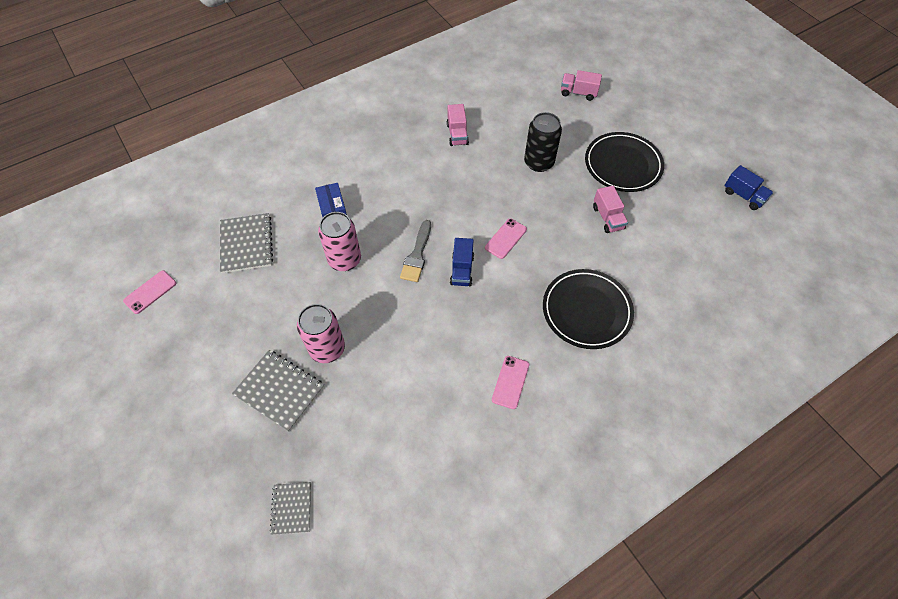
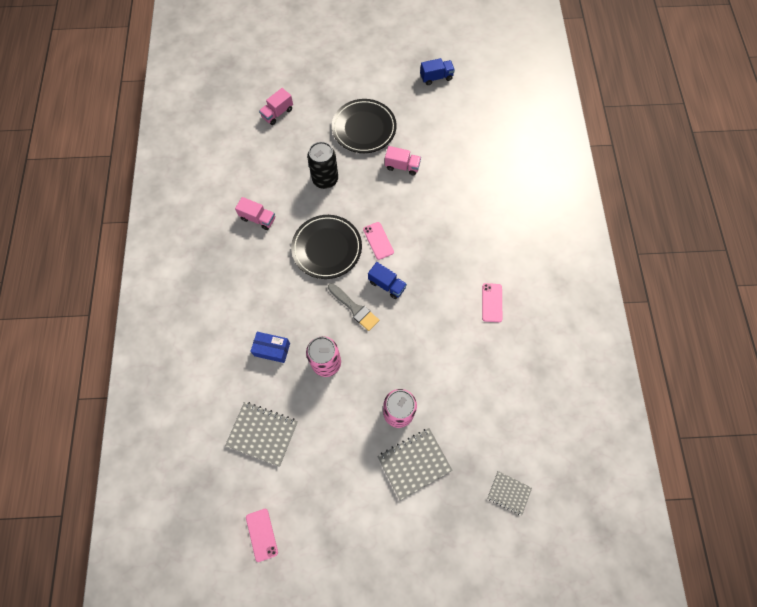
camera: 60 degrees left, 10 degrees up
pink phone [492,356,529,409] -> pink phone turned 45 degrees clockwise [482,283,502,322]
black plate [543,269,634,349] -> black plate moved to [291,215,362,279]

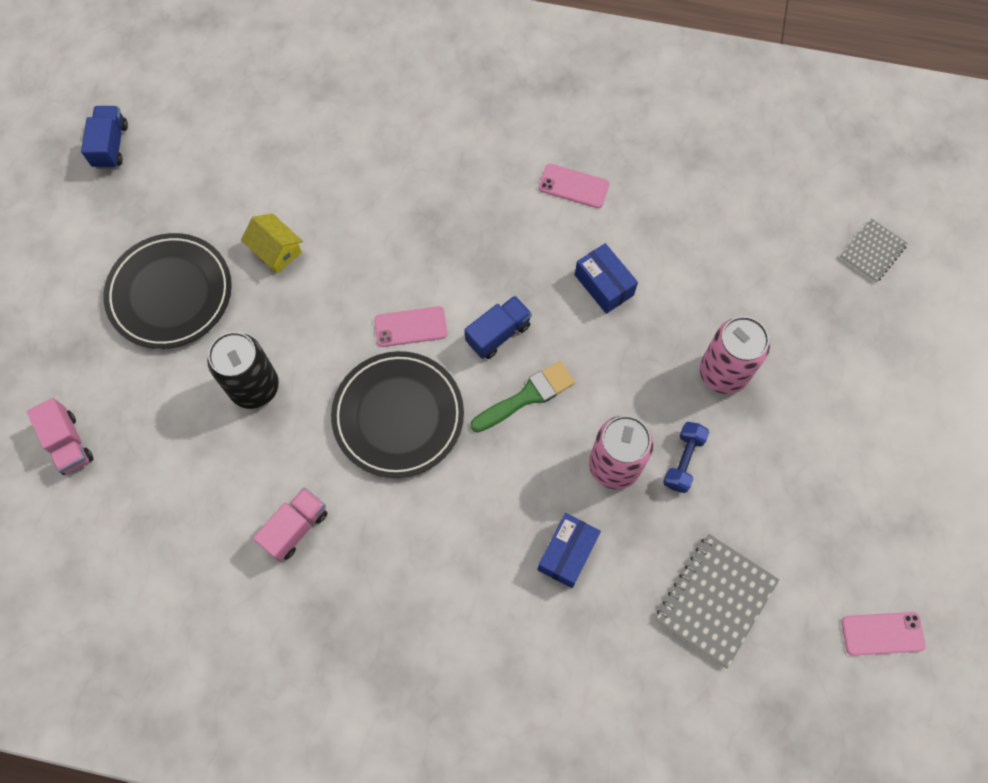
camera: 75 degrees left, 0 degrees up
grey brush [328,283,379,331] -> green brush [470,361,575,433]
grey notebook [377,428,453,500] -> none
pink truck [385,146,421,176] -> yellow house [241,213,303,273]
none -> blue box [575,243,638,314]
none -> blue dumbbell [663,422,709,493]

